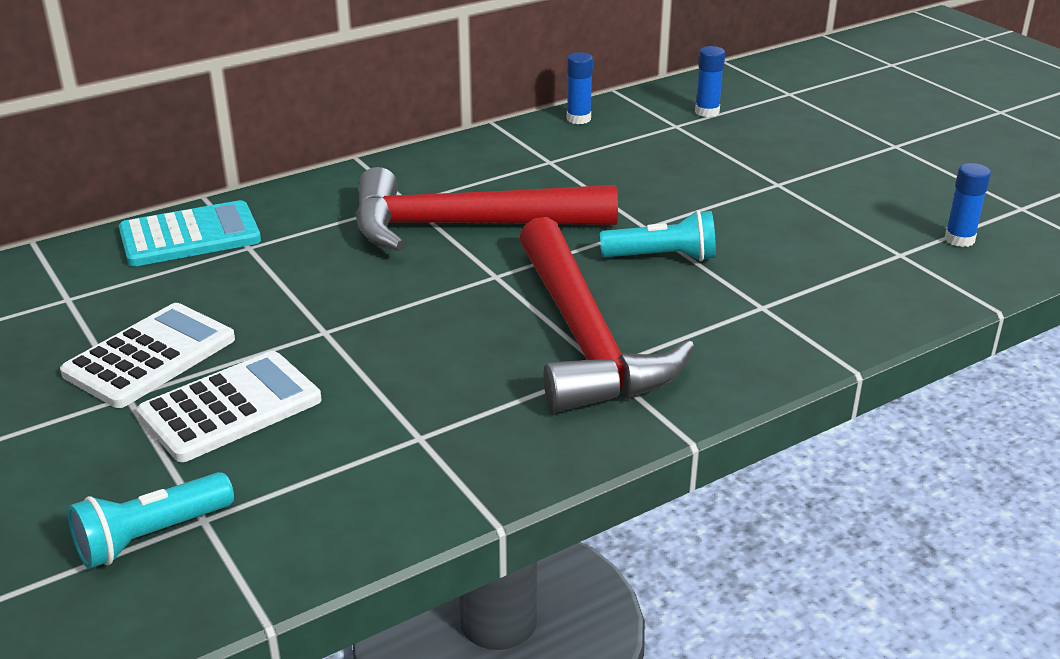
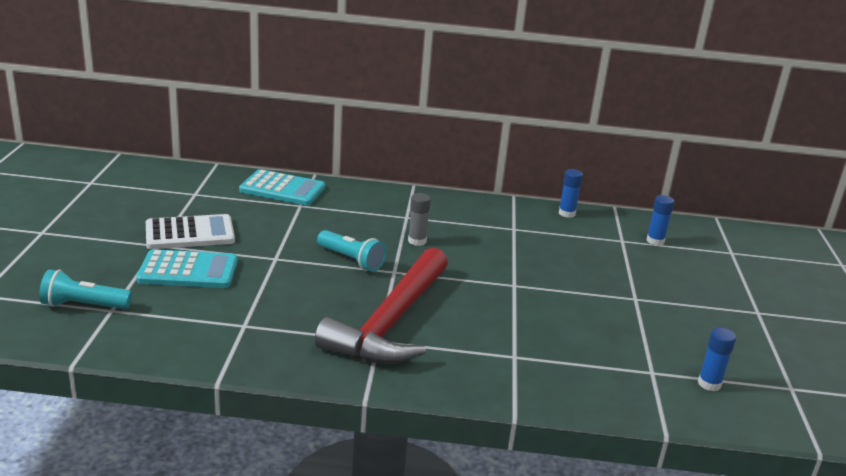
camera: 35 degrees right, 5 degrees down
white calculator [137,351,321,462] -> turquoise calculator [136,249,238,288]
red hammer [355,167,618,251] -> grey glue stick [408,193,431,246]
turquoise flashlight [600,210,716,261] -> turquoise flashlight moved to [317,230,387,272]

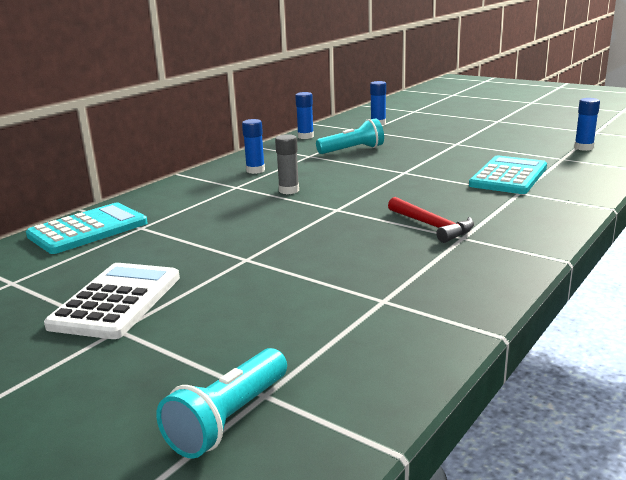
camera: 55 degrees left, 5 degrees down
turquoise calculator [136,249,238,288] -> turquoise calculator moved to [469,155,547,194]
red hammer [315,247,448,364] -> red hammer [388,197,474,243], size x0.46
turquoise flashlight [317,230,387,272] -> turquoise flashlight moved to [316,118,384,154]
none -> blue glue stick [242,119,265,174]

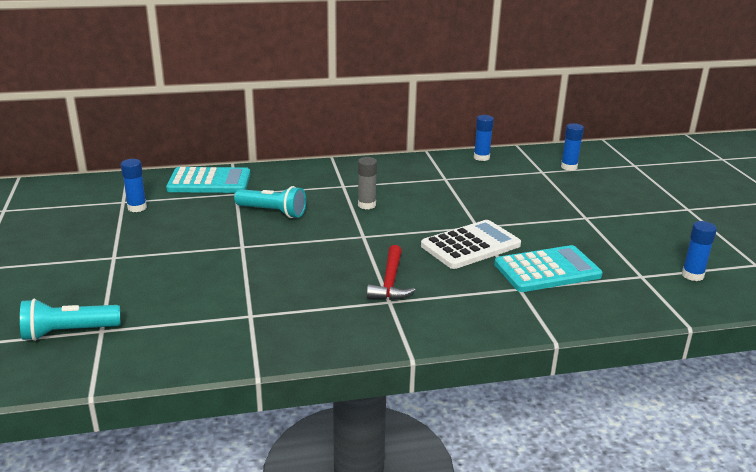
camera: 40 degrees right, 5 degrees up
white calculator [44,263,180,339] -> white calculator moved to [421,220,521,269]
blue glue stick [242,119,265,174] -> blue glue stick moved to [121,159,147,212]
turquoise flashlight [316,118,384,154] -> turquoise flashlight moved to [234,186,306,218]

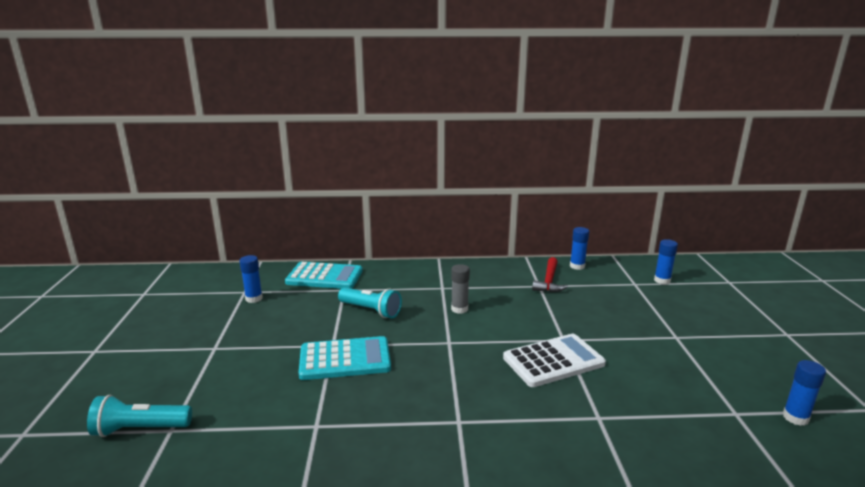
camera: 10 degrees right, 5 degrees down
red hammer [367,245,415,300] -> red hammer moved to [532,257,568,292]
turquoise calculator [494,245,603,292] -> turquoise calculator moved to [299,336,391,380]

